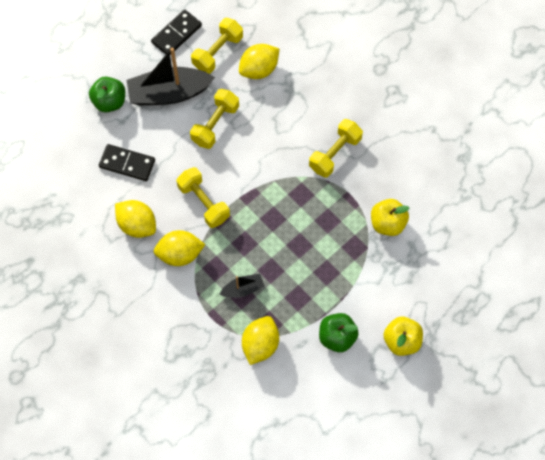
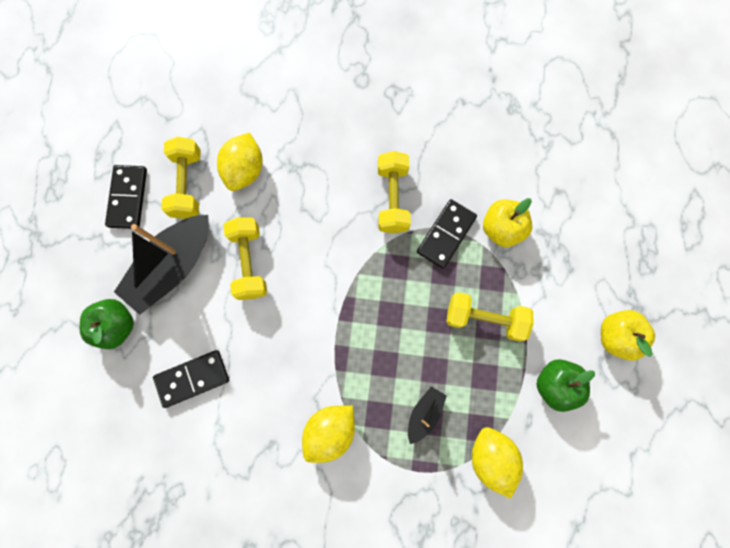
camera: 40 degrees left, 10 degrees up
yellow lemon [115,200,156,238] -> none
yellow dumbbell [177,167,230,228] -> yellow dumbbell moved to [446,292,534,342]
none -> black domino [417,199,477,269]

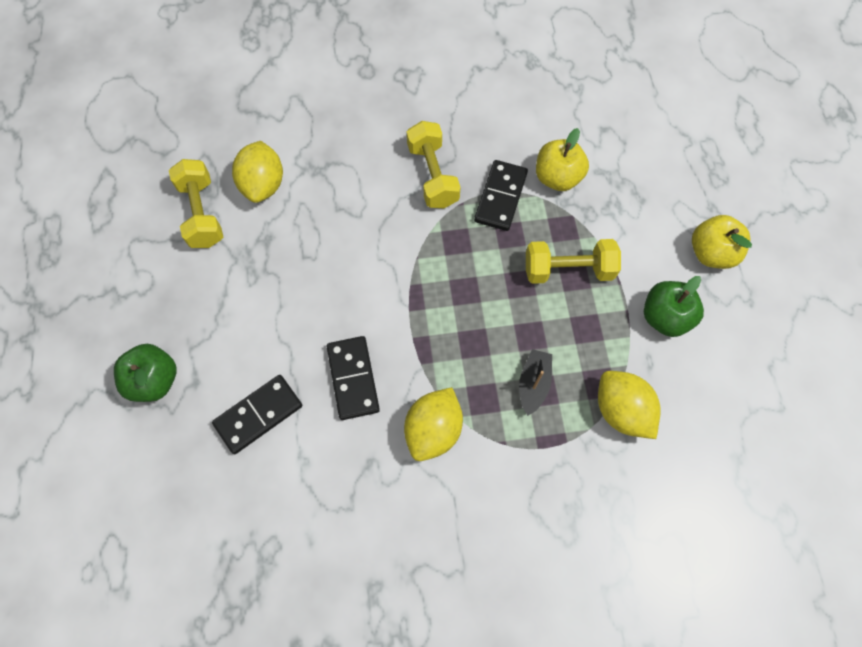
camera: 15 degrees left, 10 degrees down
black domino [105,165,147,229] -> black domino moved to [327,336,380,420]
black boat [114,215,209,315] -> none
yellow dumbbell [223,217,267,300] -> none

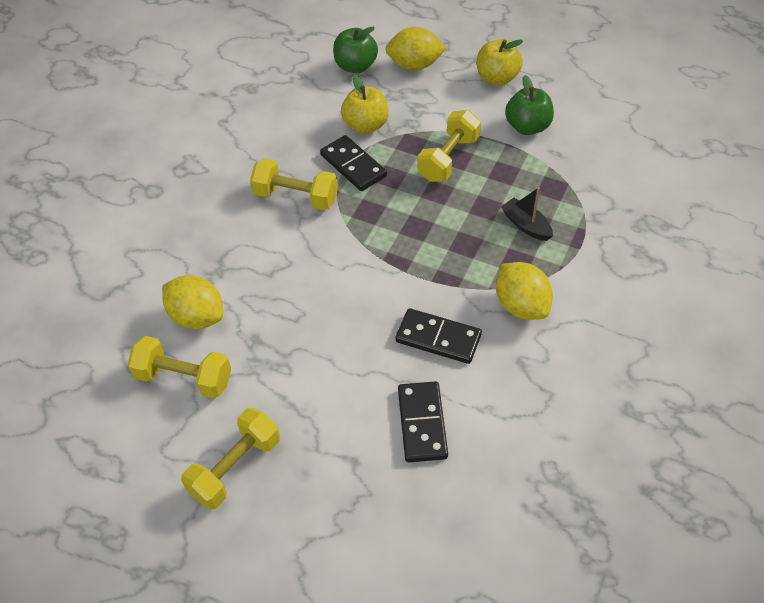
camera: 55 degrees left, 15 degrees down
green apple [114,344,176,402] -> green apple moved to [333,27,378,73]
yellow lemon [598,371,661,439] -> yellow lemon moved to [385,27,446,70]
none -> yellow dumbbell [181,408,280,509]

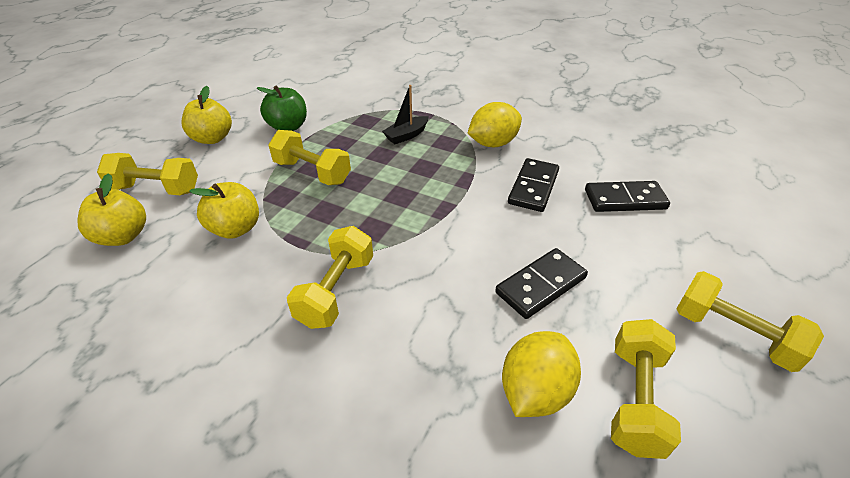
camera: 90 degrees left, 10 degrees down
black domino [320,135,387,191] -> black domino moved to [495,248,588,319]
green apple [333,27,378,73] -> yellow apple [78,173,146,246]
yellow lemon [385,27,446,70] -> yellow dumbbell [97,153,198,195]

